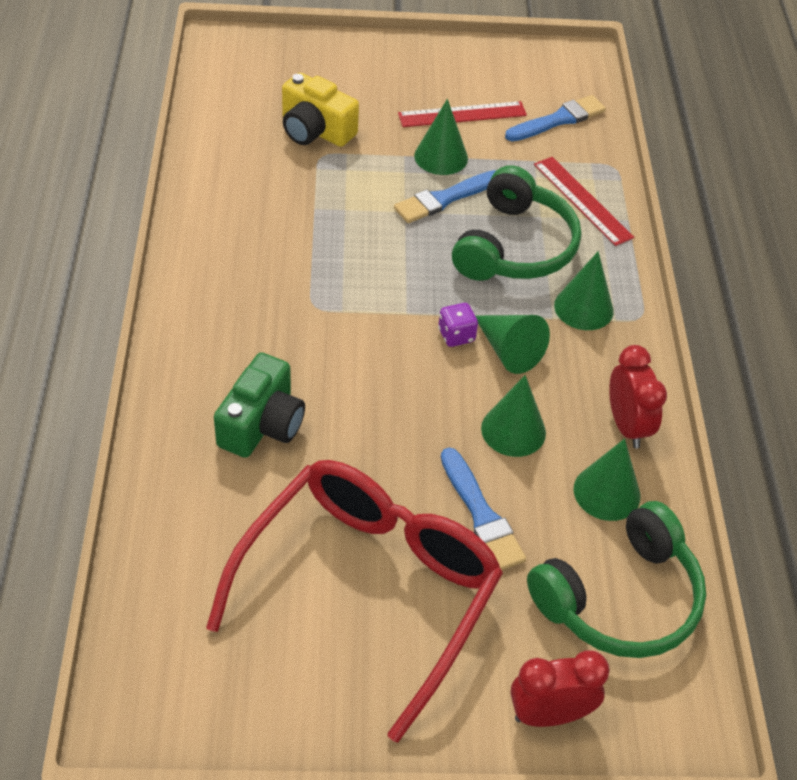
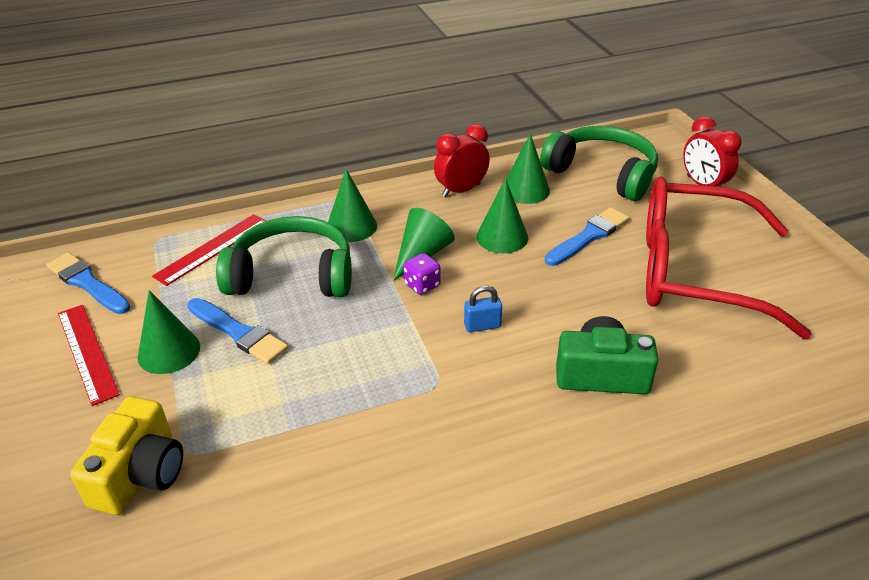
camera: 105 degrees left, 10 degrees down
none -> blue padlock [464,286,502,332]

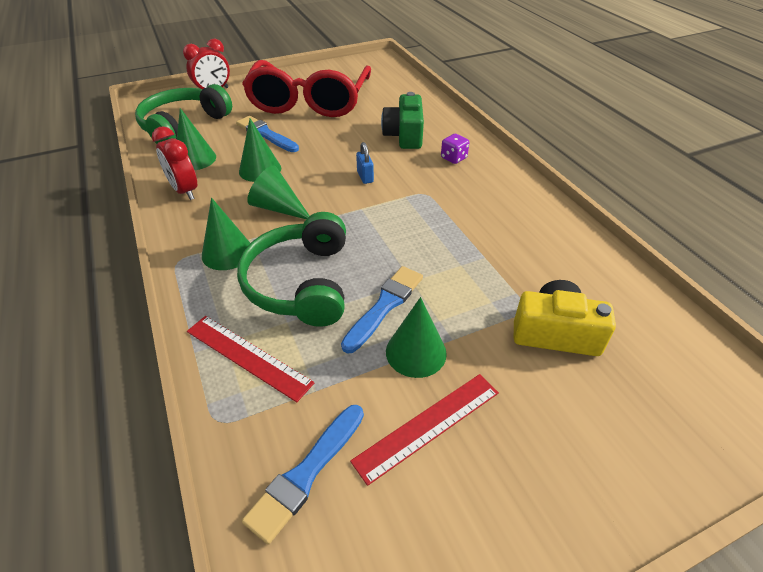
camera: 95 degrees left, 5 degrees up
purple dice [403,253,441,295] -> purple dice moved to [441,134,469,164]

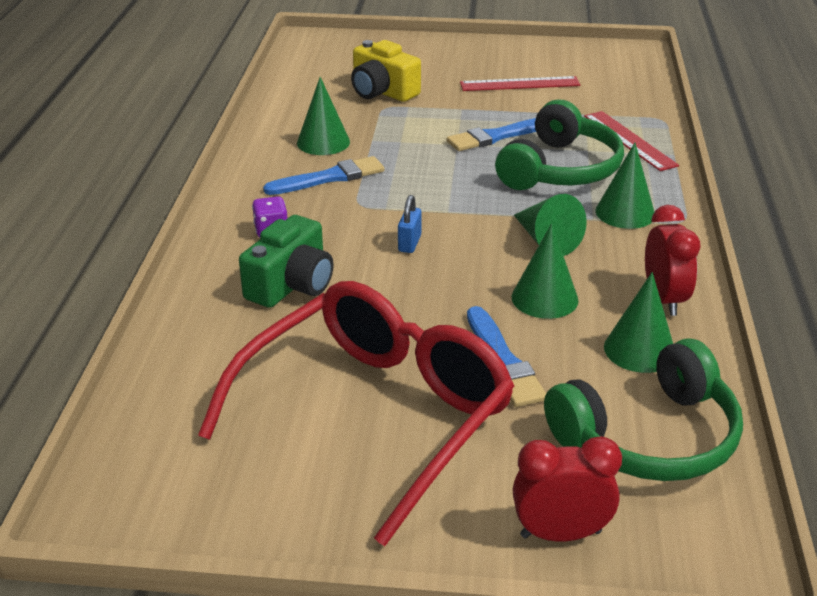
camera: 150 degrees left, 10 degrees down
blue brush [242,405,364,544] -> blue brush moved to [263,156,384,195]
green cone [386,297,447,378] -> green cone moved to [297,77,350,155]

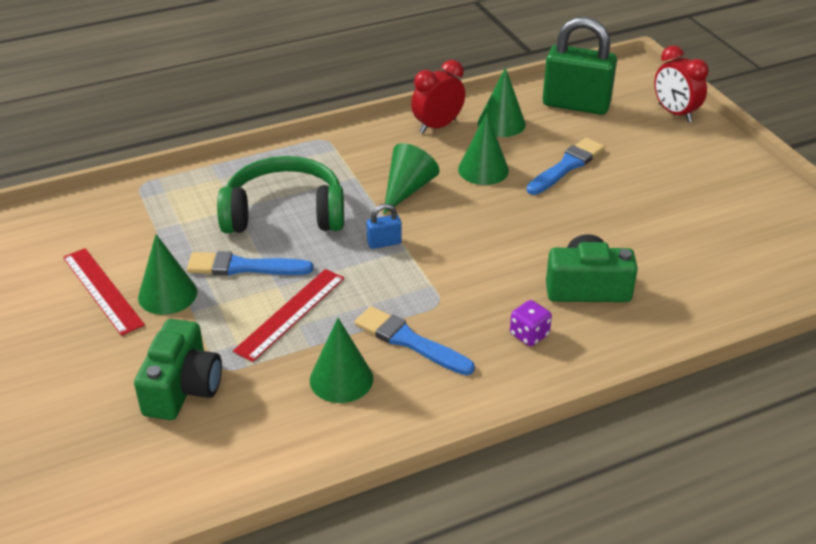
camera: 120 degrees left, 5 degrees up
red glasses [198,281,515,546] -> none
yellow camera [351,40,421,102] -> green camera [134,319,222,420]
blue padlock [398,195,422,253] -> blue padlock moved to [366,204,402,249]
blue brush [447,118,536,151] -> blue brush turned 150 degrees clockwise [187,251,313,276]
green headphones [544,338,743,481] -> green padlock [542,17,617,115]
red ruler [584,111,679,171] -> red ruler moved to [233,269,345,362]
green cone [595,143,654,229] -> green cone moved to [138,234,197,315]

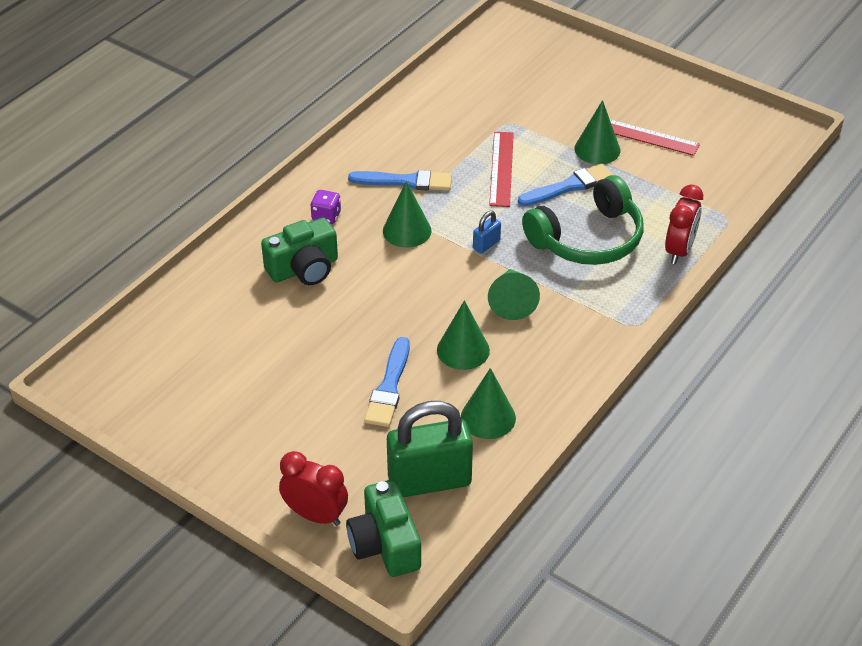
camera: 150 degrees right, 5 degrees up
green camera [134,319,222,420] -> green camera moved to [346,480,421,577]
green cone [310,318,373,403] -> green cone moved to [383,181,431,248]
red clock [411,60,465,133] -> red clock moved to [665,185,703,264]

